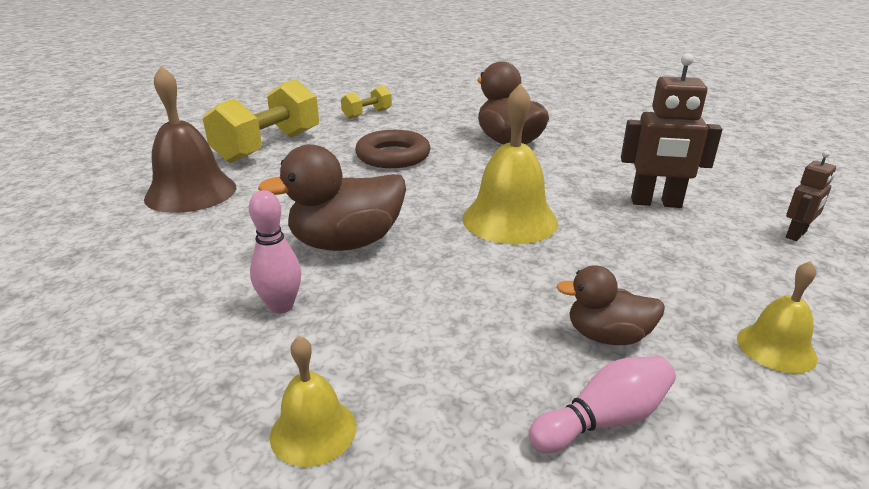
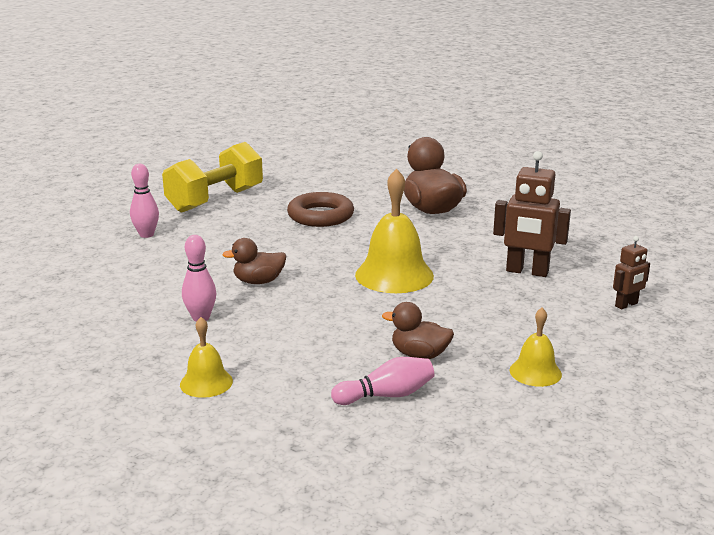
camera: 10 degrees right, 5 degrees down
brown bell [144,66,236,213] -> pink bowling pin [130,164,159,238]
brown duck [258,144,406,251] -> brown duck [222,238,286,284], size x0.58
yellow dumbbell [341,85,392,119] -> none

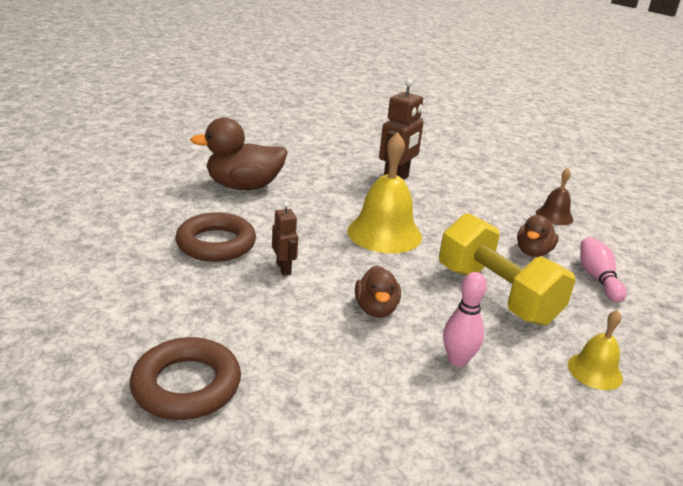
camera: 80 degrees left, 5 degrees up
pink bowling pin [130,164,159,238] -> brown ring [130,337,241,420]
yellow dumbbell [162,142,263,213] -> yellow dumbbell moved to [439,213,576,326]
yellow bell [510,308,562,387] -> brown bell [536,168,573,225]
brown robot [613,236,650,309] -> brown robot moved to [272,202,298,276]

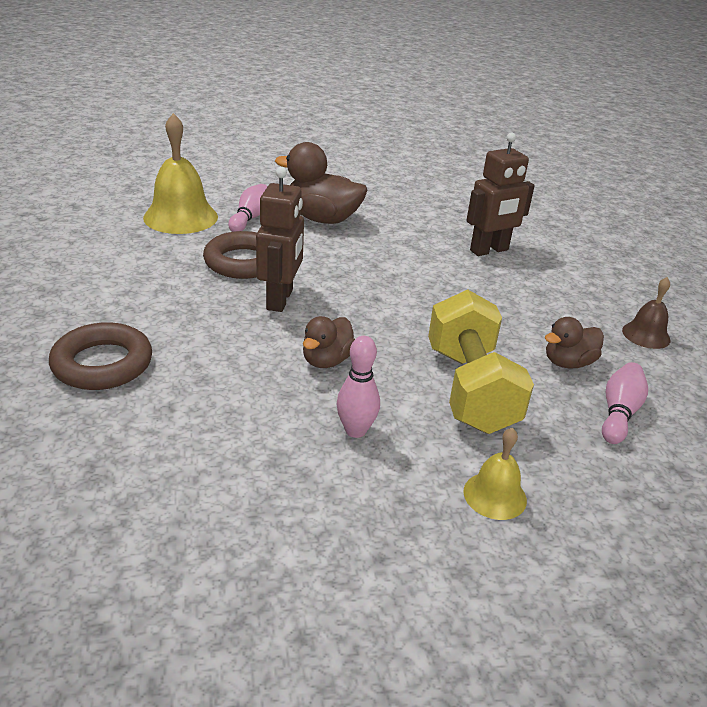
camera: 30 degrees right, 5 degrees up
brown robot [272,202,298,276] -> brown robot [256,167,304,312], size x1.80
yellow bell [347,132,422,253] -> yellow bell moved to [143,113,218,234]
none -> pink bowling pin [228,184,268,232]

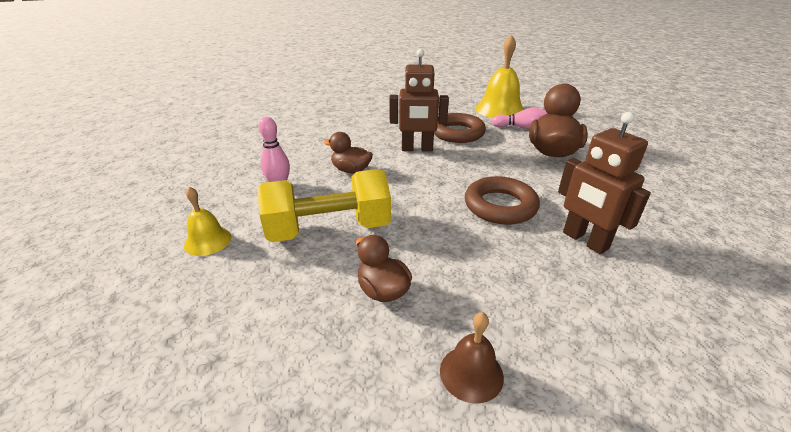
camera: 85 degrees right, 0 degrees up
brown ring [49,322,152,390] -> brown ring moved to [465,176,540,225]
pink bowling pin [602,362,648,444] -> none

